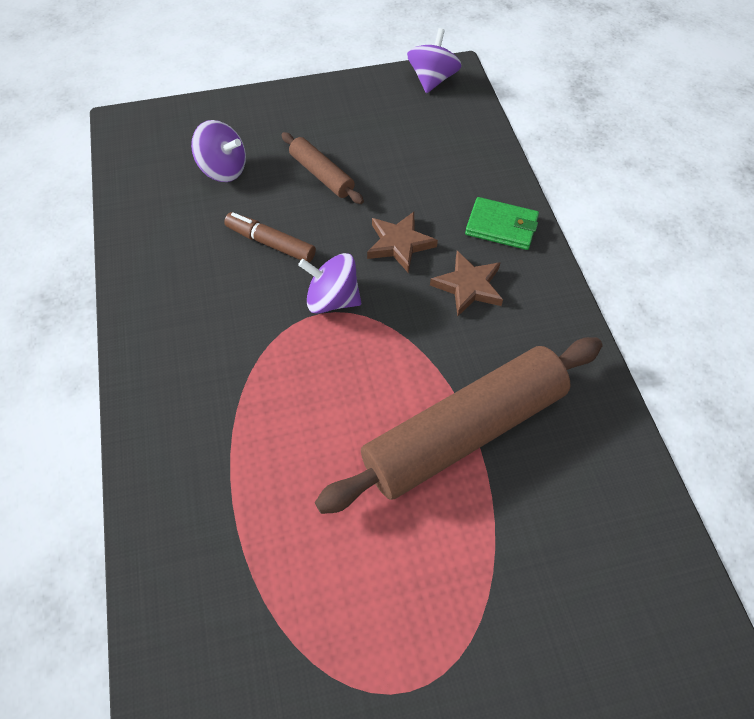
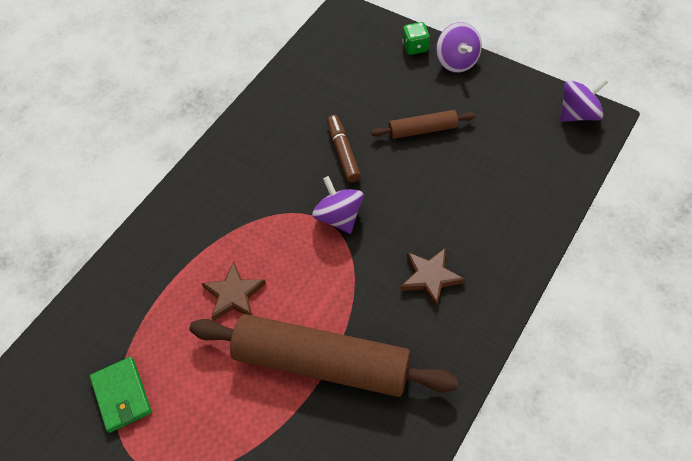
camera: 50 degrees right, 0 degrees up
purple spinning top [191,120,246,182] -> purple spinning top moved to [436,22,482,73]
brown rolling pin [281,132,364,204] -> brown rolling pin turned 75 degrees clockwise [371,110,475,139]
brown star [367,212,438,273] -> brown star moved to [201,262,266,321]
green wallet [465,197,539,250] -> green wallet moved to [90,357,152,433]
none -> green dice [402,22,430,55]

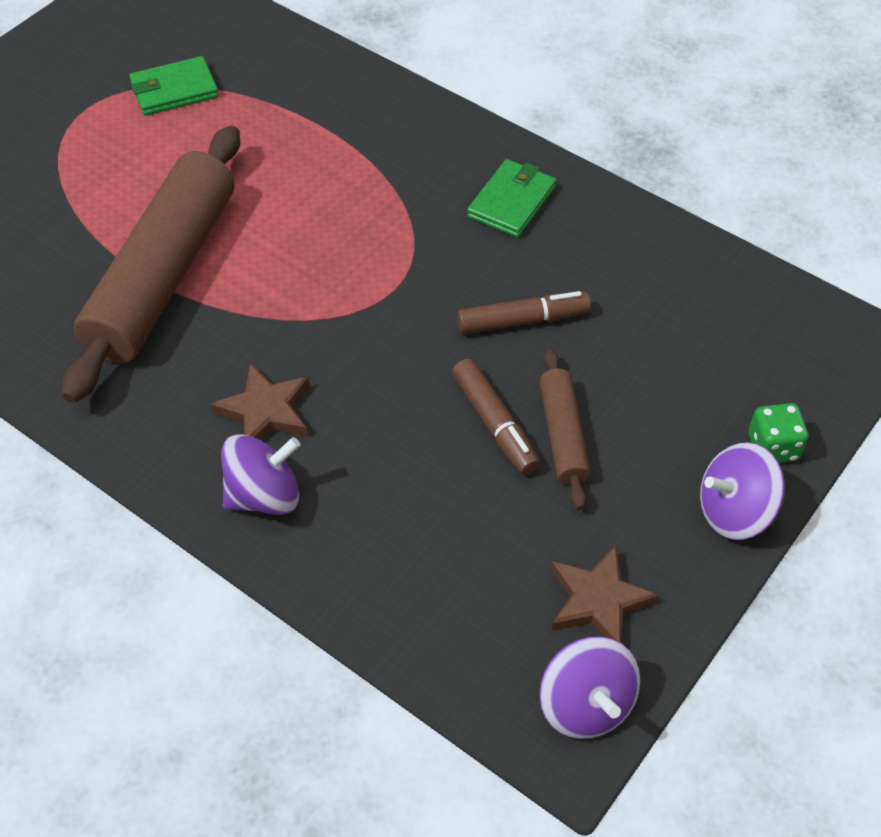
camera: 90 degrees right, 5 degrees down
brown star [201,262,266,321] -> brown star moved to [551,546,660,643]
purple spinning top [312,176,364,234] -> purple spinning top moved to [221,434,300,515]
none -> brown marker [452,359,540,475]
none -> green wallet [467,159,556,238]

